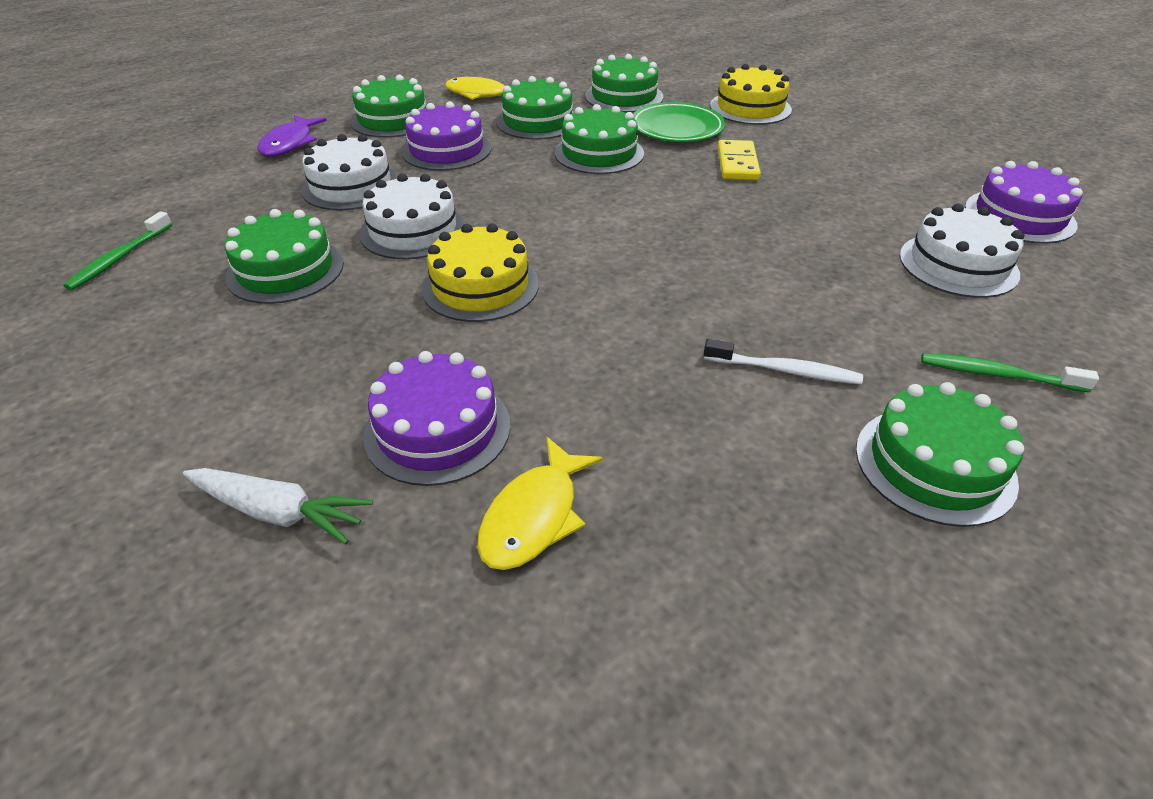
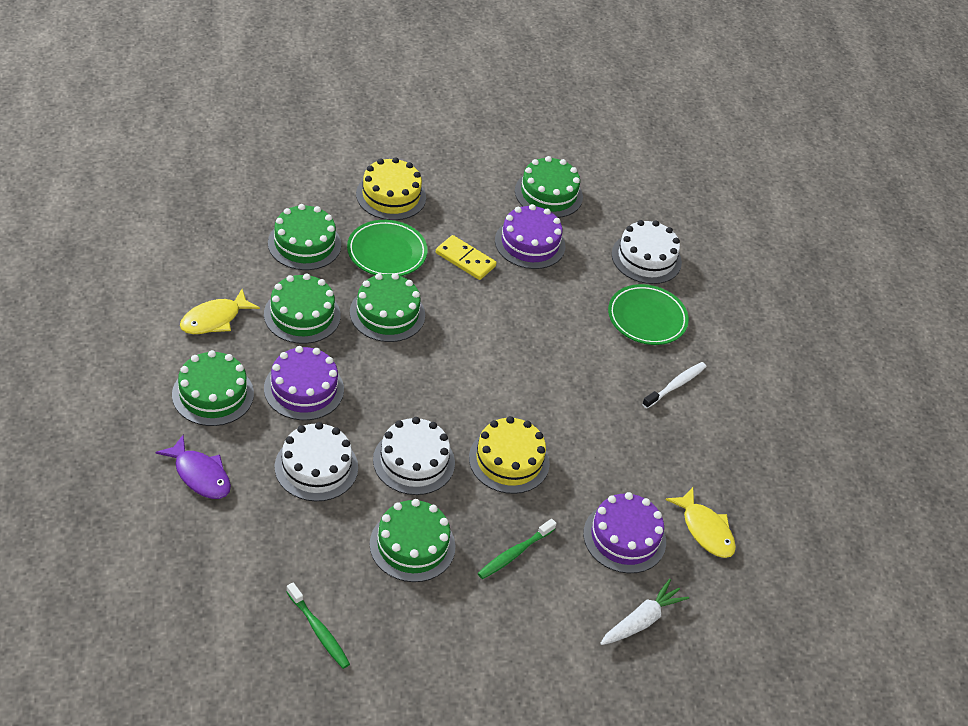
camera: 65 degrees left, 5 degrees up
green cake [856,382,1024,527] -> green cake moved to [515,156,583,218]
green toothbrush [921,353,1099,392] -> green toothbrush moved to [478,519,556,579]
purple cake [965,161,1083,244] -> purple cake moved to [495,204,565,269]
none -> green plate [608,284,689,345]

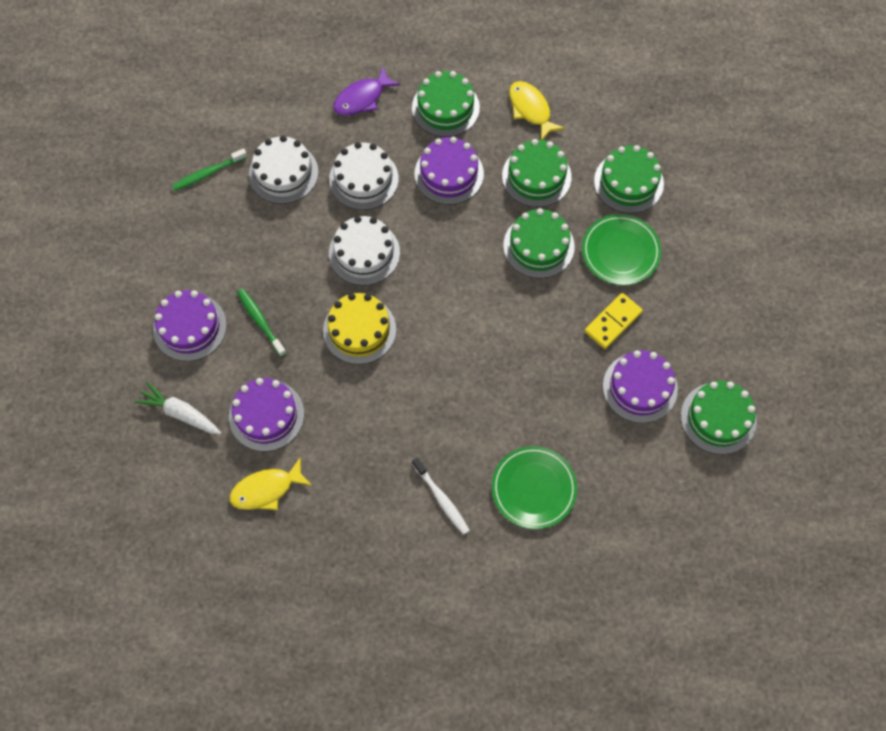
camera: 105 degrees right, 20 degrees up
yellow cake [356,157,426,220] -> none
green cake [369,499,455,582] -> none
white carrot [600,579,689,645] -> white carrot turned 150 degrees clockwise [134,382,221,435]
white cake [612,220,682,284] -> white cake moved to [249,135,318,204]
none -> purple cake [153,290,227,361]

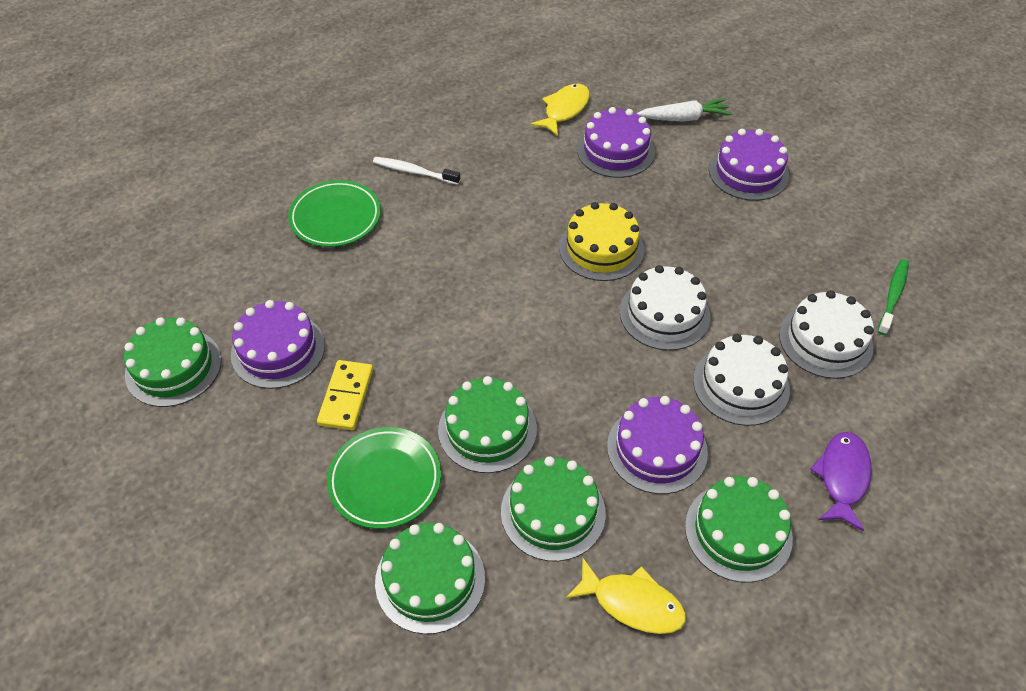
camera: 145 degrees right, 15 degrees down
green toothbrush [237,288,286,357] -> none

